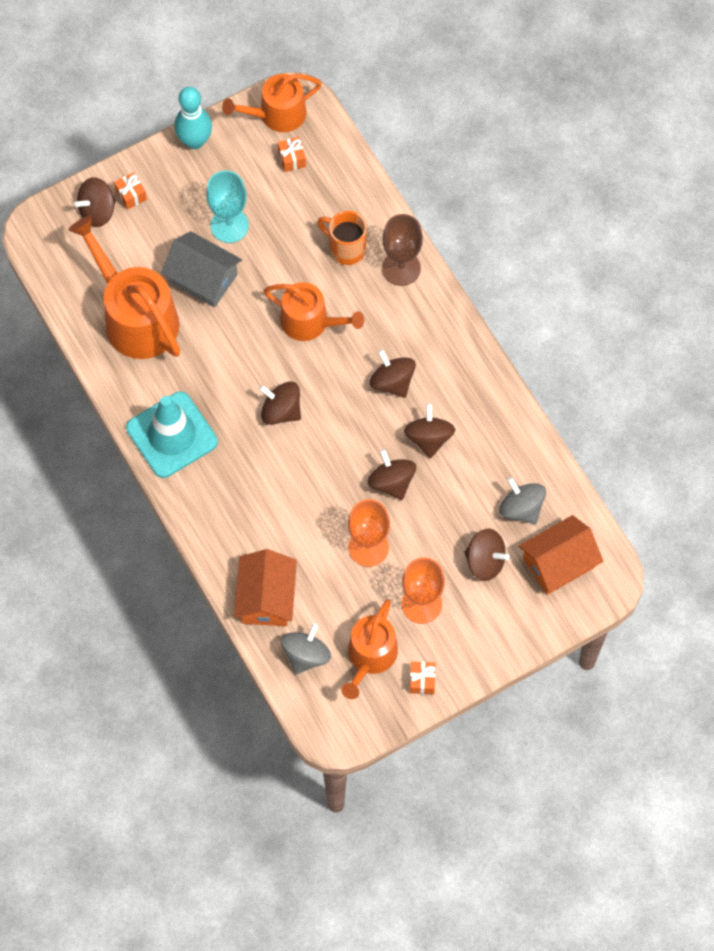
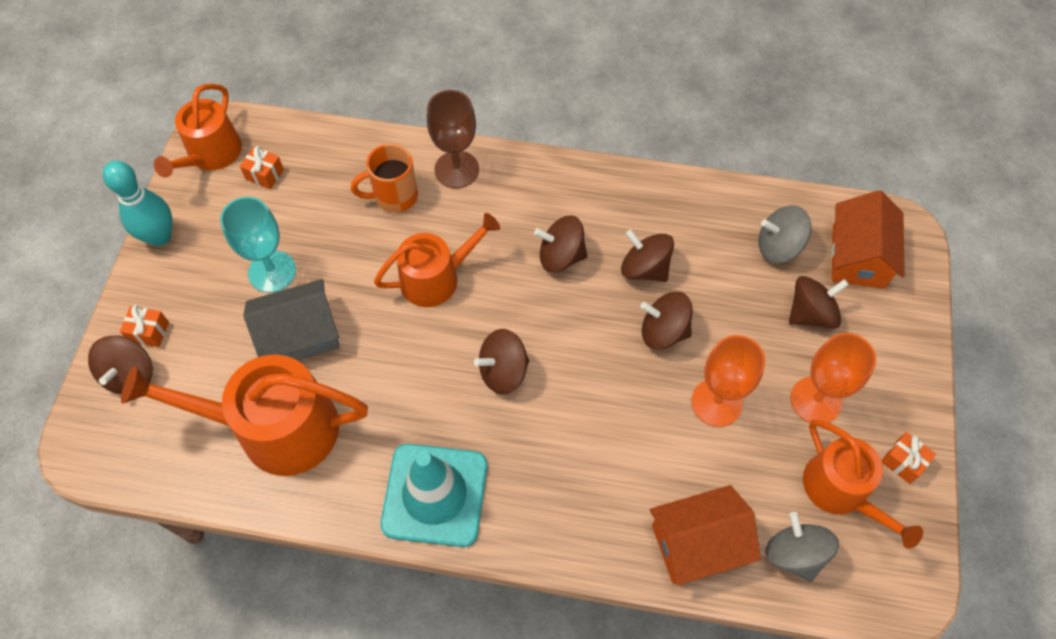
camera: 50 degrees left, 5 degrees down
orange house [234,549,297,626] -> orange house turned 60 degrees counterclockwise [650,485,761,586]

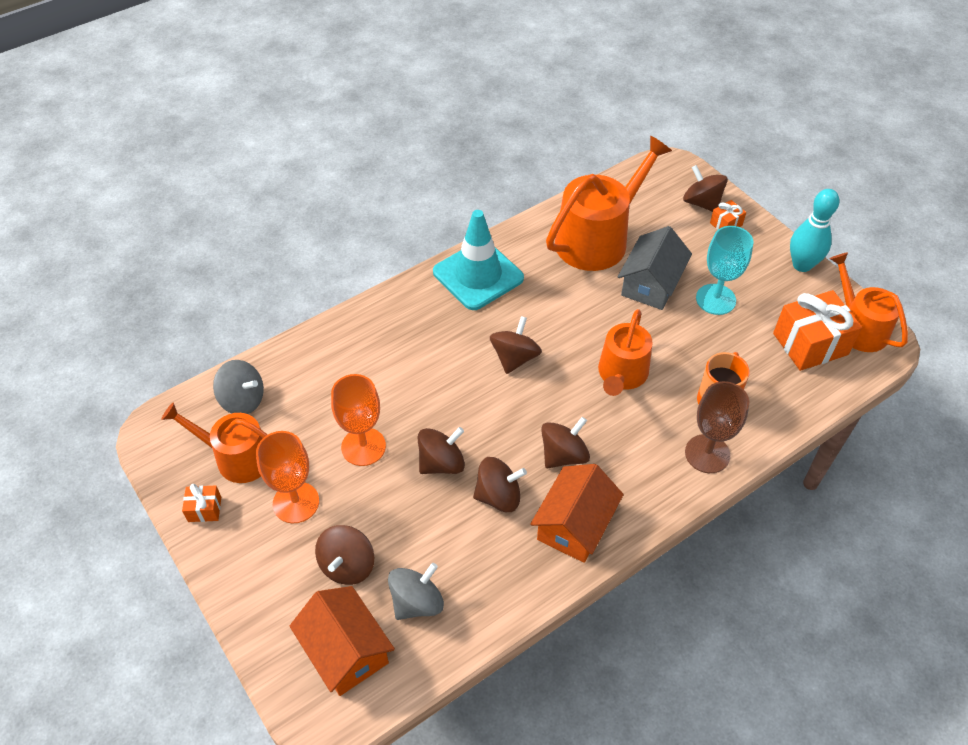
camera: 135 degrees right, 10 degrees down
orange gift [240,146,284,189] -> orange gift [773,290,862,371], size x2.12
orange house [650,485,761,586] -> orange house moved to [530,464,624,563]

